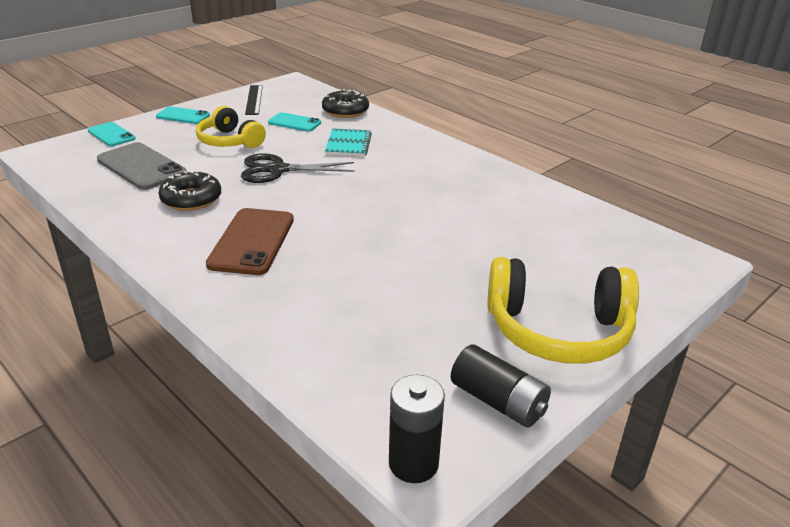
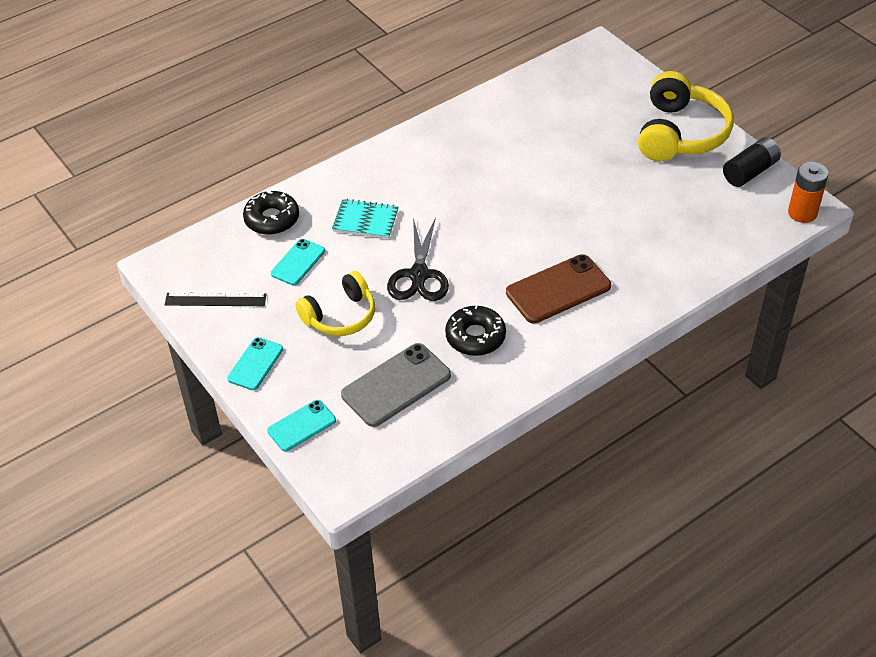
camera: 80 degrees left, 15 degrees up
brown phone [206,208,294,275] -> brown phone turned 45 degrees counterclockwise [506,254,611,323]
black battery [389,375,445,483] -> orange battery [788,162,828,223]

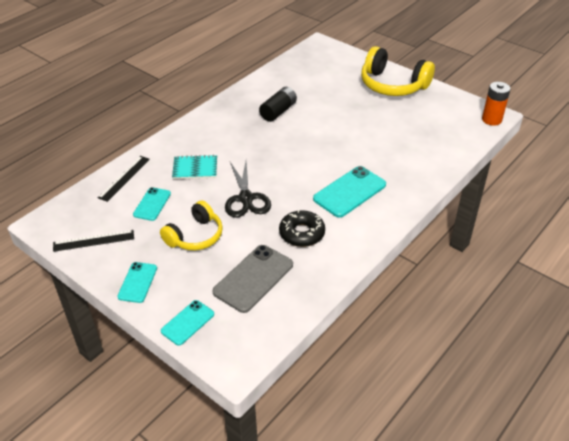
camera: 15 degrees left, 5 degrees down
black donut [243,191,299,235] -> black ruler [98,156,150,202]
brown phone [506,254,611,323] -> turquoise phone [313,166,386,218]
yellow headphones [638,71,733,161] -> yellow headphones turned 120 degrees clockwise [361,46,435,96]
black battery [723,137,781,187] -> black battery moved to [259,87,297,122]

